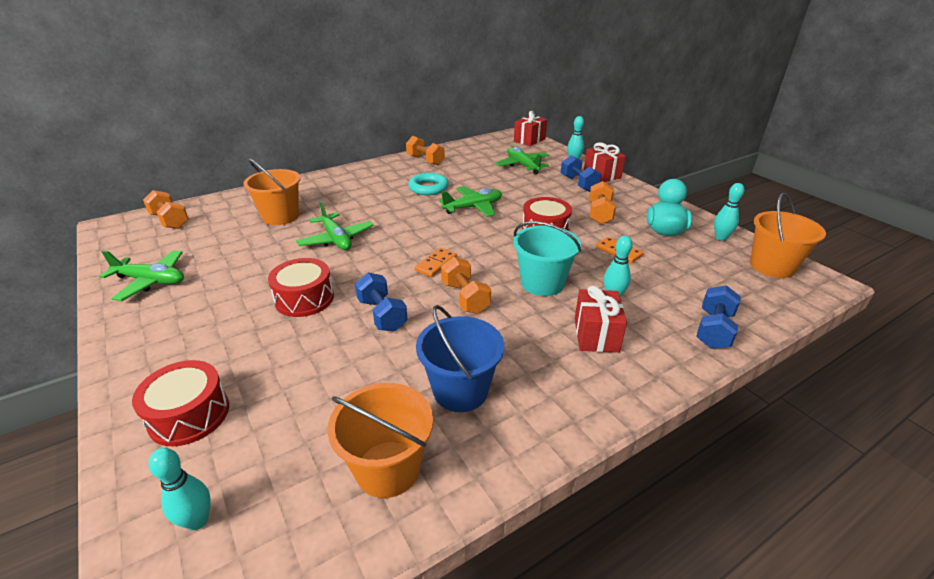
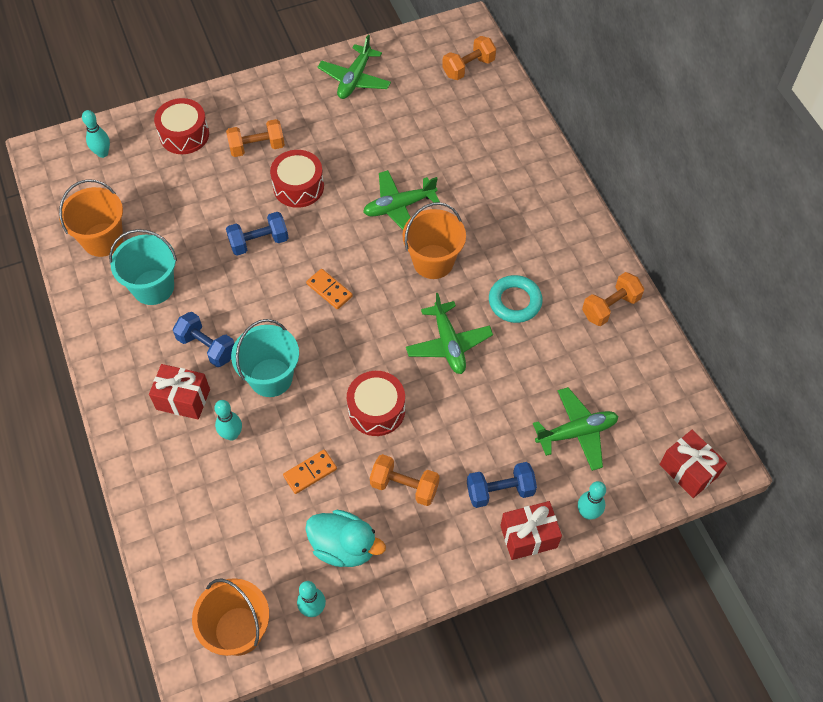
camera: 100 degrees right, 25 degrees up
orange bucket [243,158,301,225] -> orange bucket moved to [402,202,466,279]
blue bucket [416,305,504,412] -> turquoise bucket [109,229,177,305]
orange dumbbell [441,257,491,314] -> orange dumbbell moved to [226,119,285,157]
blue dumbbell [697,285,741,349] -> blue dumbbell moved to [173,312,234,367]

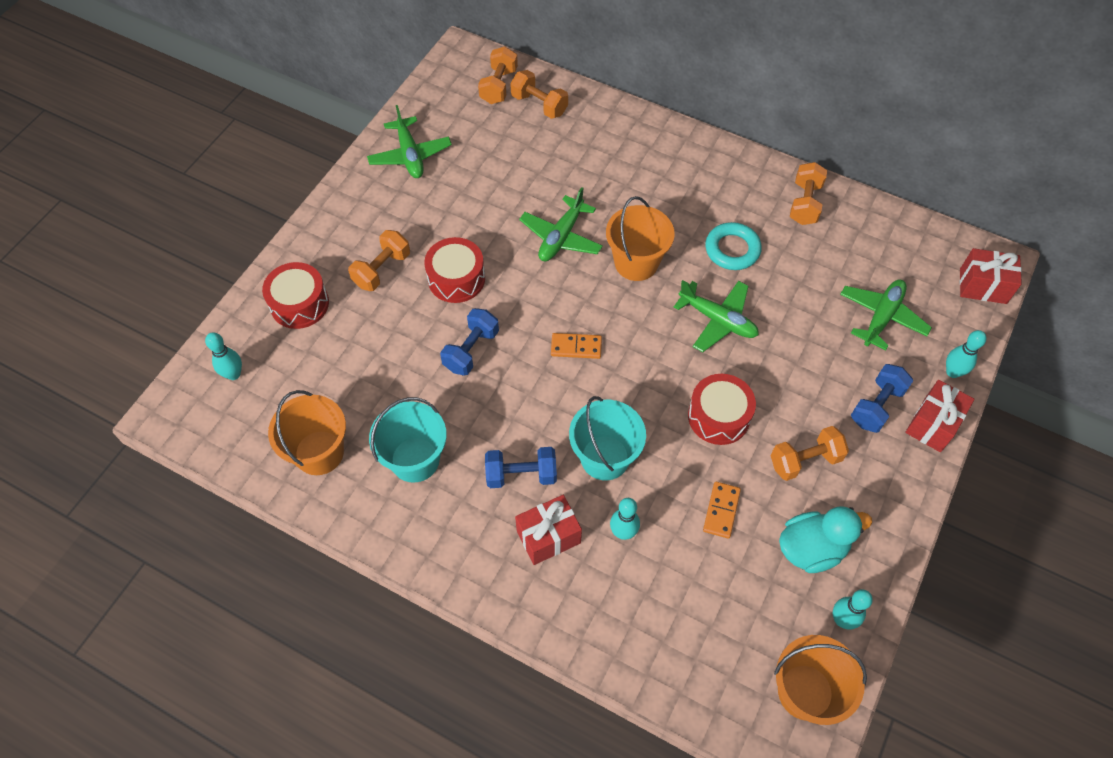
camera: 40 degrees left, 0 degrees up
none -> orange dumbbell [510,70,568,119]

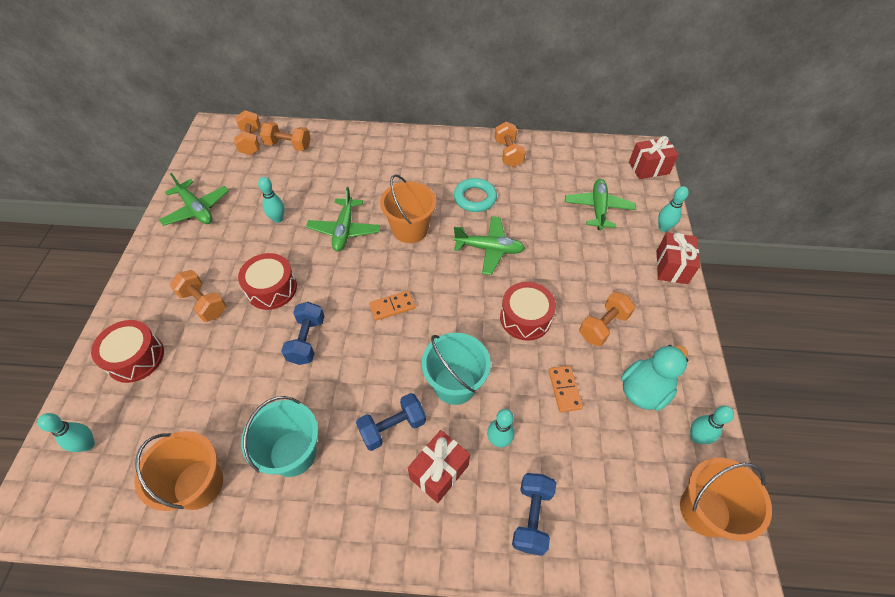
camera: 25 degrees left, 5 degrees down
orange dumbbell [348,230,410,291] -> orange dumbbell turned 60 degrees counterclockwise [170,270,227,322]
blue dumbbell [851,364,913,433] -> blue dumbbell moved to [512,473,556,556]
none -> turquoise bowling pin [258,177,285,223]

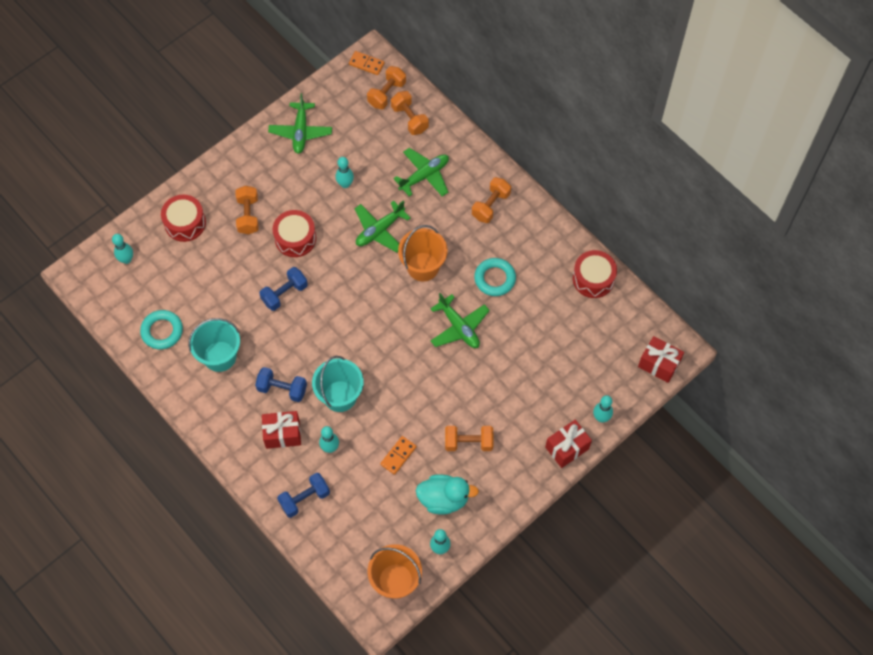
camera: 45 degrees right, 10 degrees up
orange bucket [135,431,223,511] -> turquoise ring [140,310,183,349]
orange domino [369,291,415,321] -> orange domino moved to [349,51,385,75]
orange dumbbell [495,122,526,167] -> orange dumbbell moved to [472,177,511,223]
red drum [500,282,556,341] -> red drum moved to [573,250,617,298]
green plane [565,179,636,230] -> green plane moved to [393,148,449,197]

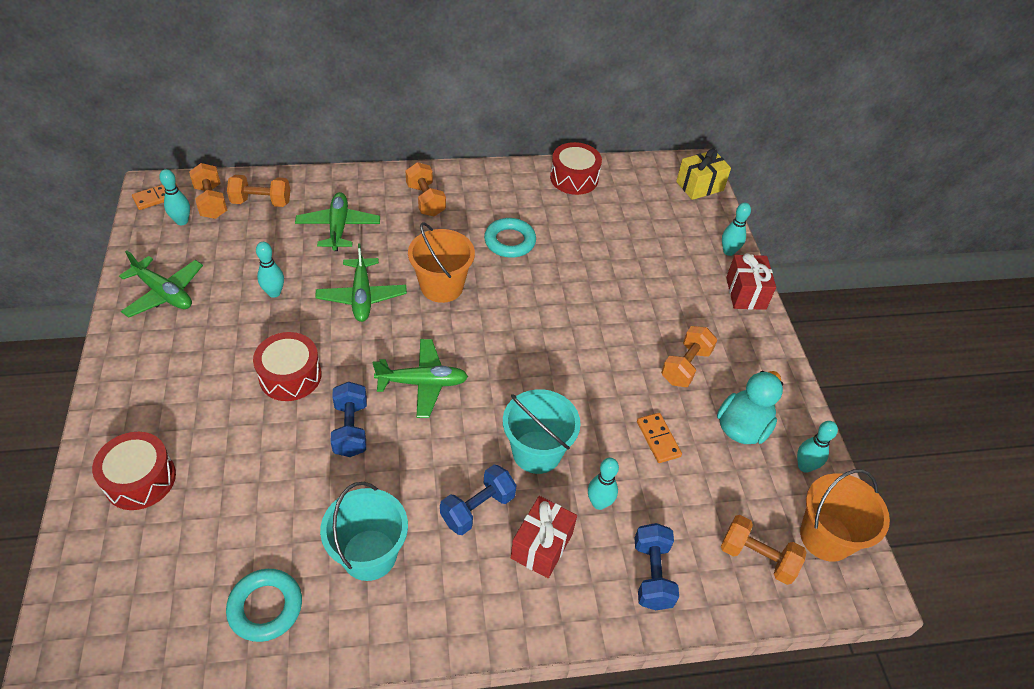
camera: 60 degrees left, 15 degrees down
turquoise bowling pin [112,234,133,264] -> turquoise bowling pin moved to [159,169,190,225]
orange dumbbell [236,186,259,234] -> orange dumbbell moved to [721,515,807,585]
green plane [430,293,490,348] -> green plane moved to [373,339,468,418]
red gift [638,336,684,383] -> yellow gift [676,149,731,200]

